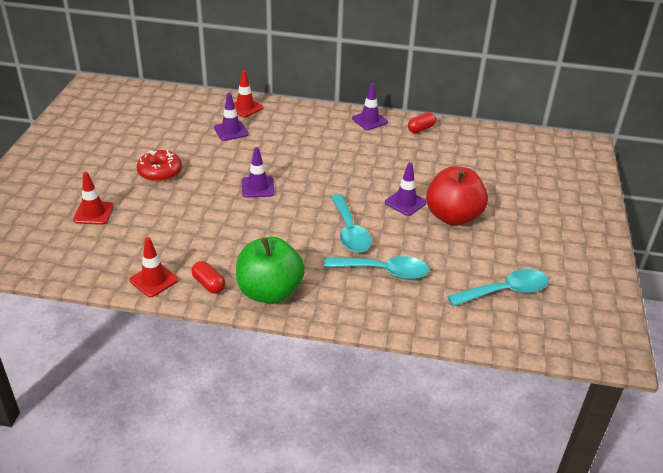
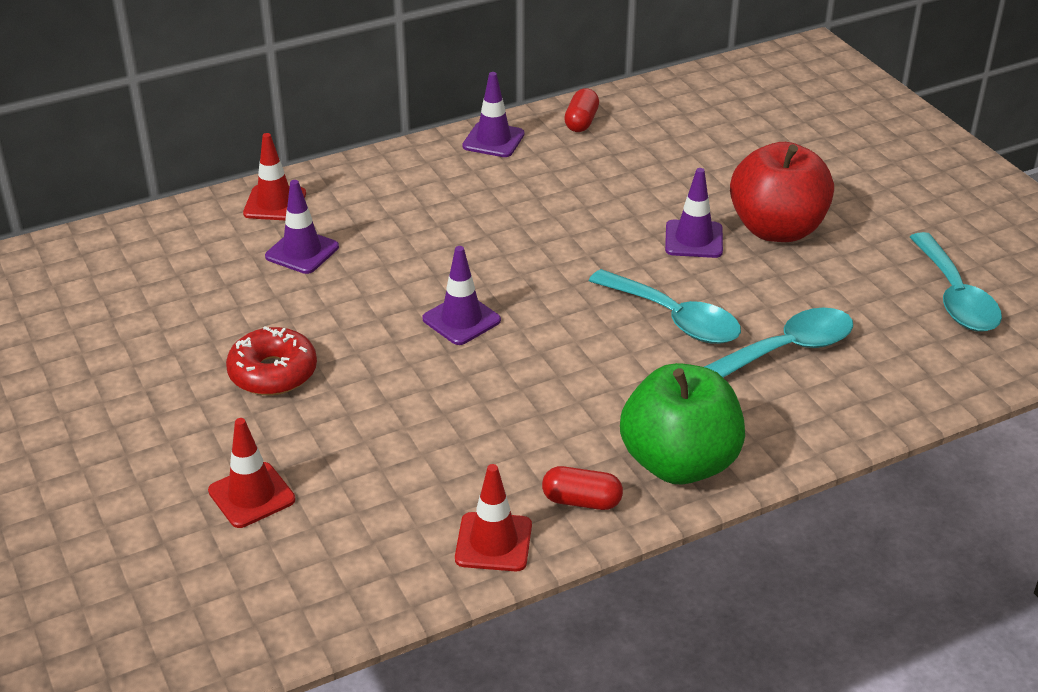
camera: 35 degrees left, 0 degrees up
turquoise spoon [447,269,549,306] -> turquoise spoon turned 135 degrees clockwise [910,232,1002,332]

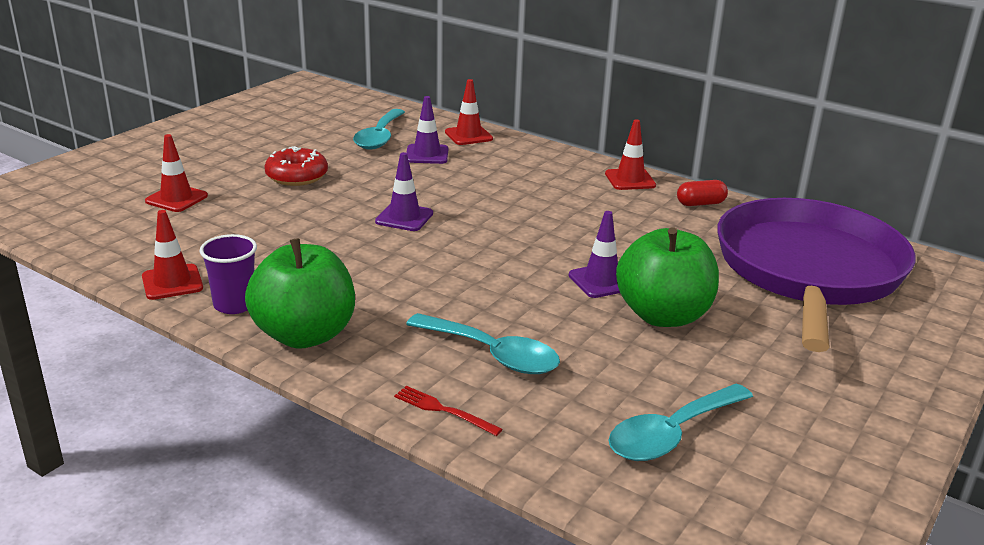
camera: 60 degrees right, 10 degrees down
purple traffic cone [462,72,525,157] -> red traffic cone [605,120,656,190]
red capsule [542,466,623,510] -> purple cup [199,234,257,314]
turquoise spoon [589,269,741,344] -> turquoise spoon moved to [353,109,405,150]
red apple [730,142,834,242] -> green apple [616,227,719,327]
none -> red fork [394,386,502,436]
none -> purple pan [717,198,916,352]

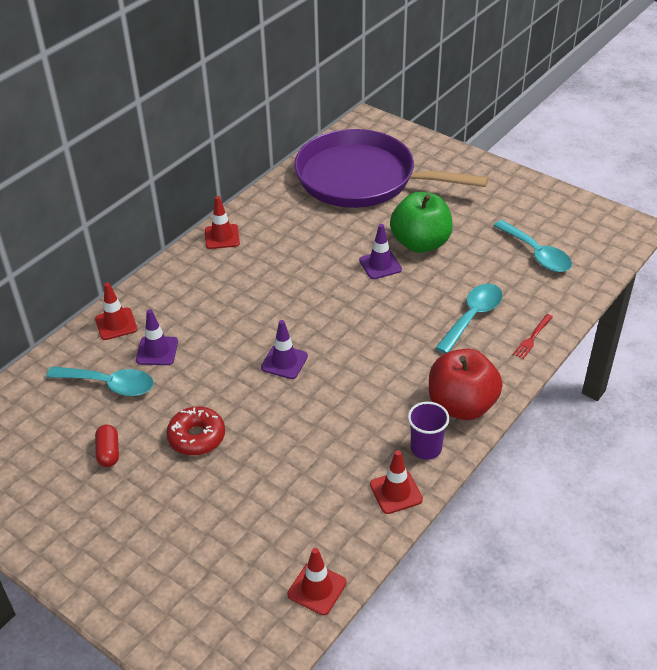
camera: 85 degrees left, 15 degrees up
red traffic cone [145,134,208,212] -> red traffic cone moved to [288,548,346,615]
green apple [245,238,355,349] -> red apple [429,349,503,420]
red capsule [677,180,728,206] -> red capsule moved to [95,425,119,467]

